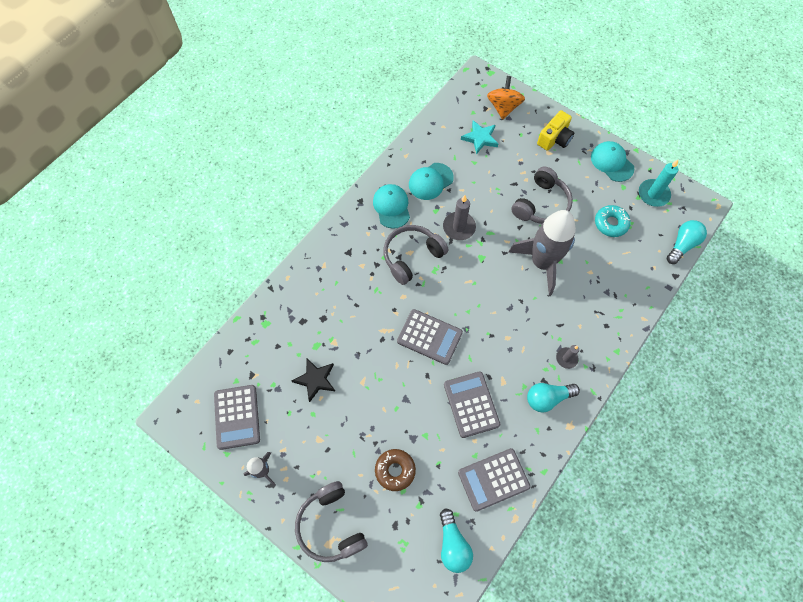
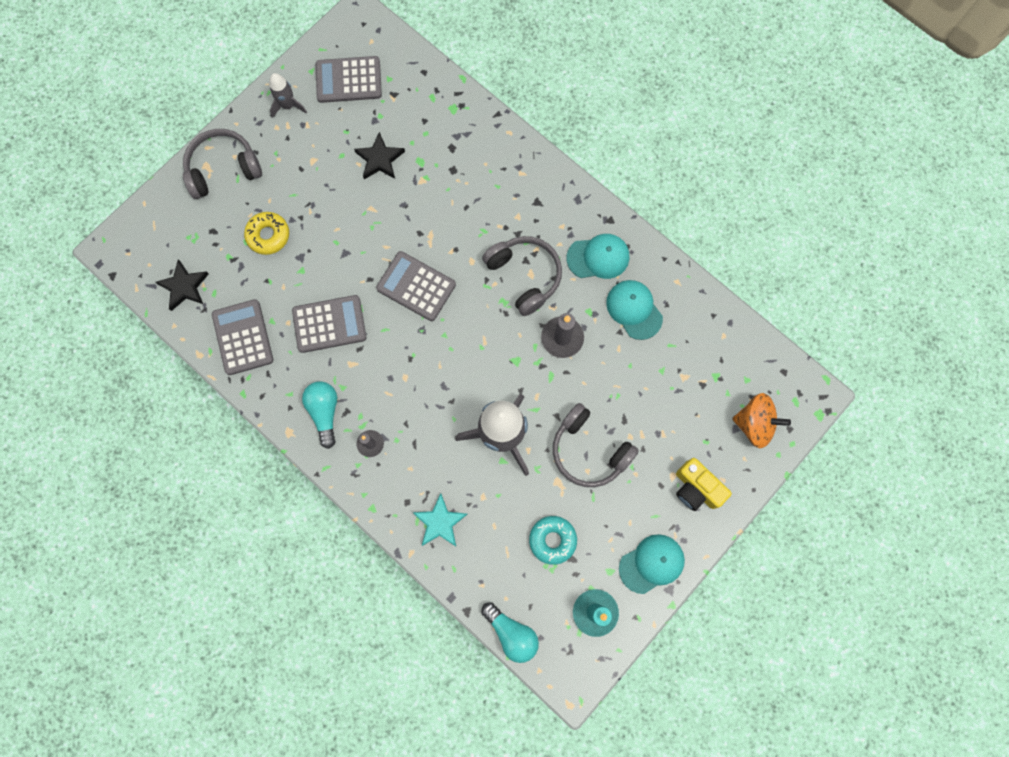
camera: 95 degrees right, 10 degrees up
brown donut [375,449,416,491] -> yellow donut [244,212,289,255]
grey calculator [397,309,463,365] -> grey calculator turned 90 degrees clockwise [376,251,456,321]
turquoise light bulb [440,509,473,573] -> black star [155,260,209,311]
turquoise star [461,120,498,154] -> turquoise star moved to [412,493,467,546]

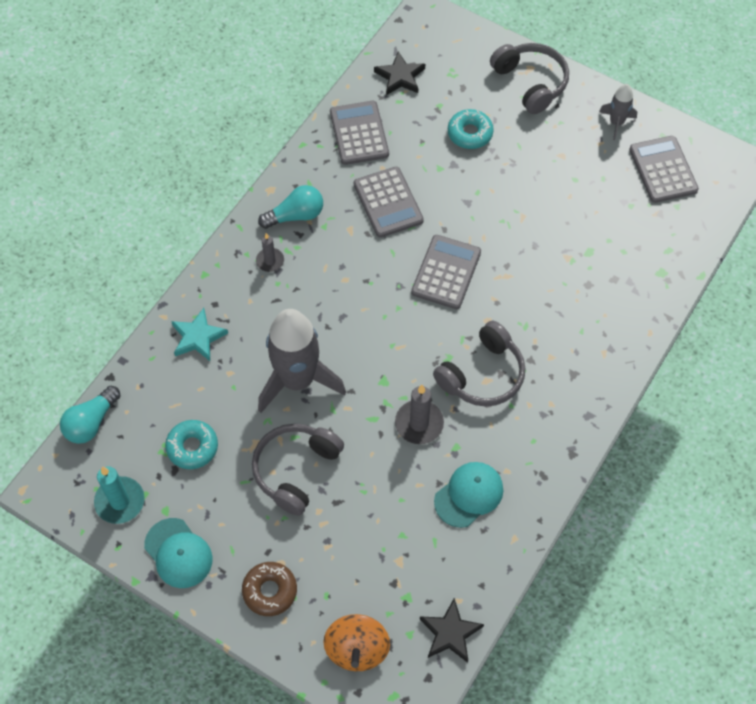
camera: 80 degrees right, 15 degrees down
grey calculator [212,299,273,375] -> grey calculator turned 75 degrees counterclockwise [330,101,389,165]
yellow donut [244,212,289,255] -> turquoise donut [448,109,494,149]
black star [354,132,405,179] -> black star moved to [420,598,484,663]
turquoise cap [567,234,629,279] -> none
yellow camera [676,458,732,511] -> brown donut [242,562,297,616]

